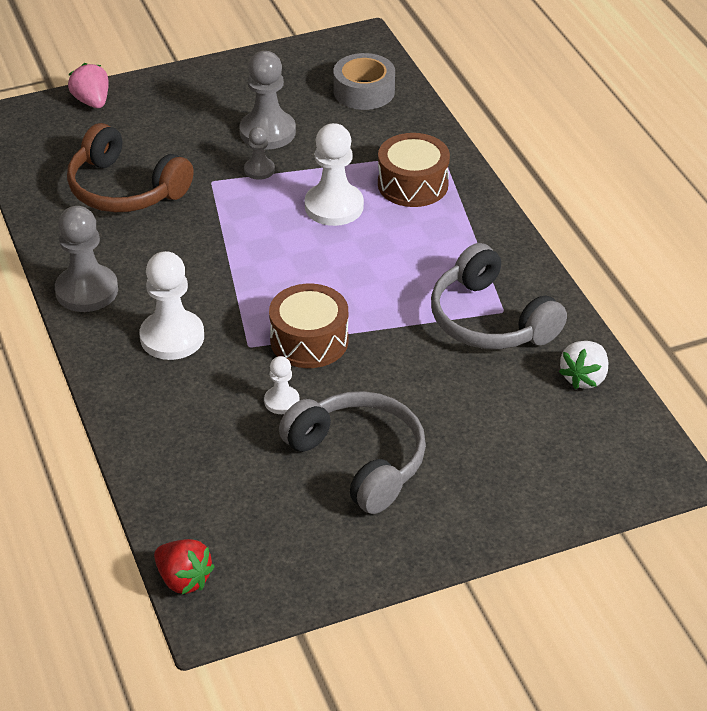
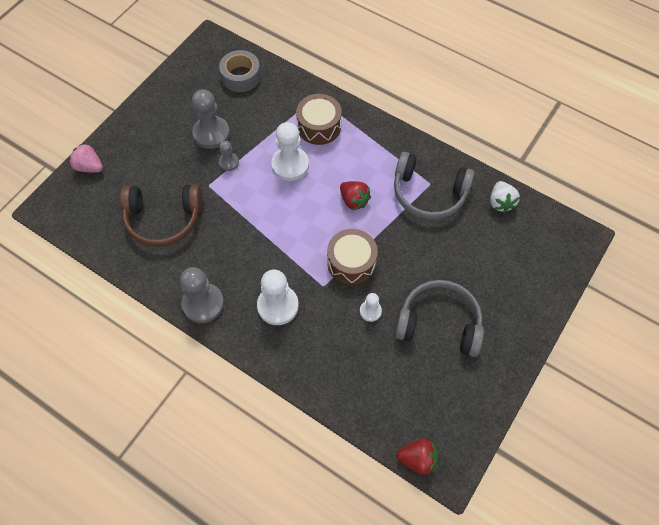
camera: 35 degrees left, 20 degrees up
none -> red strawberry [340,181,371,210]

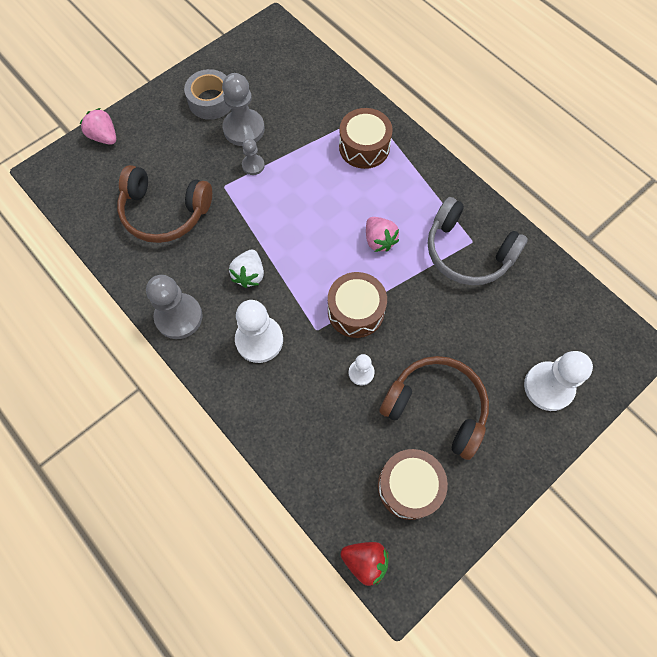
camera: 15 degrees right, 5 degrees up
grey tape [219,50,261,92] -> grey tape moved to [184,69,232,120]
white pawn [271,122,309,181] -> white pawn moved to [524,351,593,411]
red strawberry [340,181,371,210] -> pink strawberry [366,217,399,252]
grey headphones [395,280,484,357] -> brown headphones [379,356,489,460]
white strawberry [490,181,520,213] -> white strawberry moved to [229,250,264,288]
none -> brown drum [378,449,448,520]

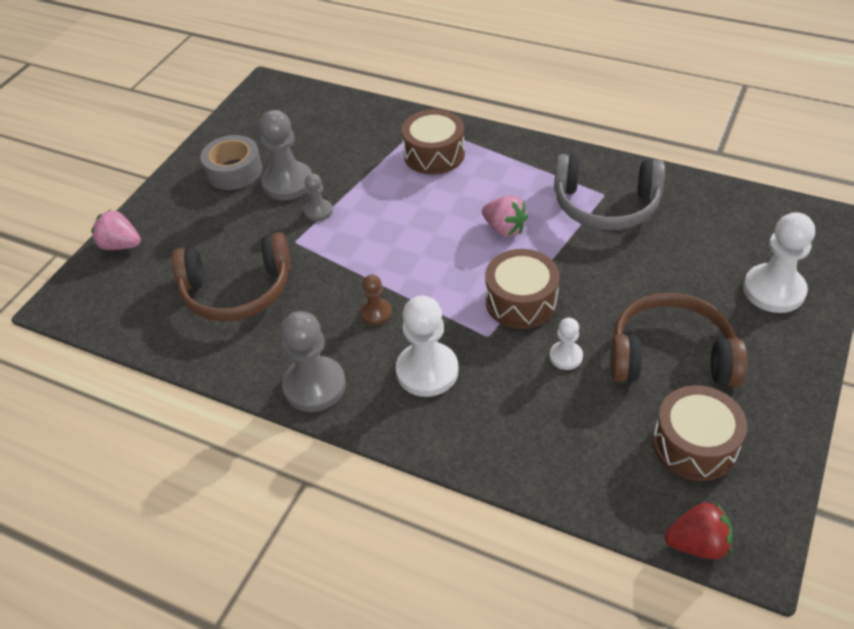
camera: 20 degrees left, 20 degrees down
white strawberry [229,250,264,288] -> brown pawn [360,275,392,325]

